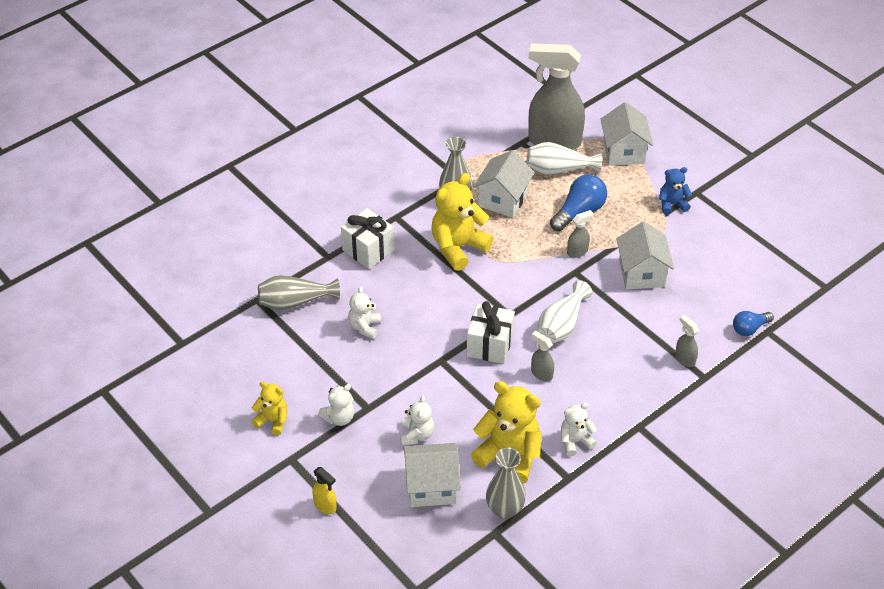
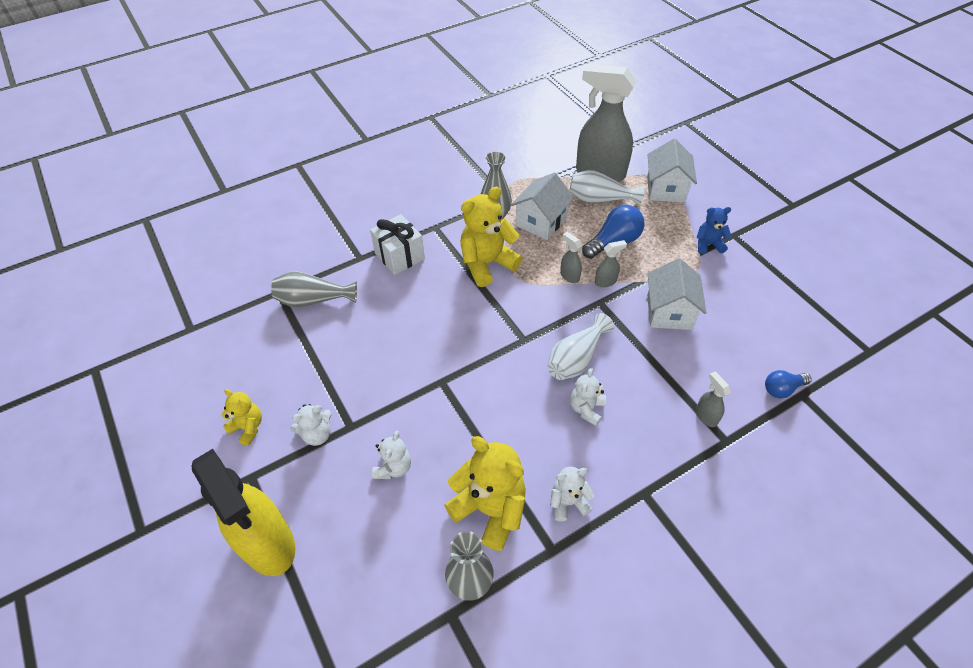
camera: 10 degrees right, 5 degrees up
yellow spray bottle [312,467,337,514] -> yellow spray bottle [191,449,295,576], size x2.47
white teddy bear [348,286,381,339] -> white teddy bear moved to [570,368,606,426]
white house [403,443,461,507] -> none
white gift [467,301,515,364] -> none
grey spray bottle [531,331,554,381] -> grey spray bottle moved to [560,232,582,283]

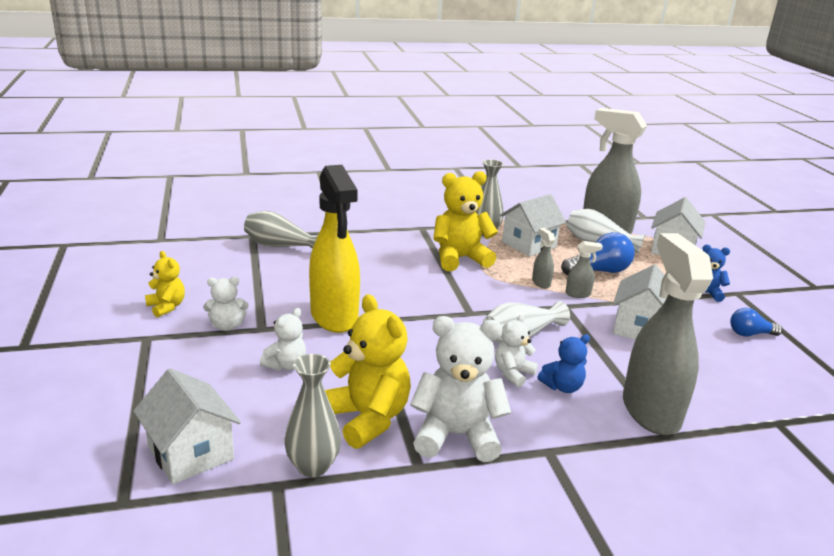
camera: 15 degrees right, 25 degrees down
yellow spray bottle [191,449,295,576] -> yellow spray bottle moved to [309,165,360,333]
white gift [370,214,425,275] -> none
white teddy bear [550,467,595,521] -> white teddy bear [410,316,511,462], size x1.84
grey spray bottle [696,371,731,427] -> grey spray bottle [623,233,713,435], size x2.47
blue light bulb [765,370,812,399] -> blue light bulb moved to [730,308,782,336]
none -> white house [133,368,241,484]
none -> blue teddy bear [538,334,590,393]

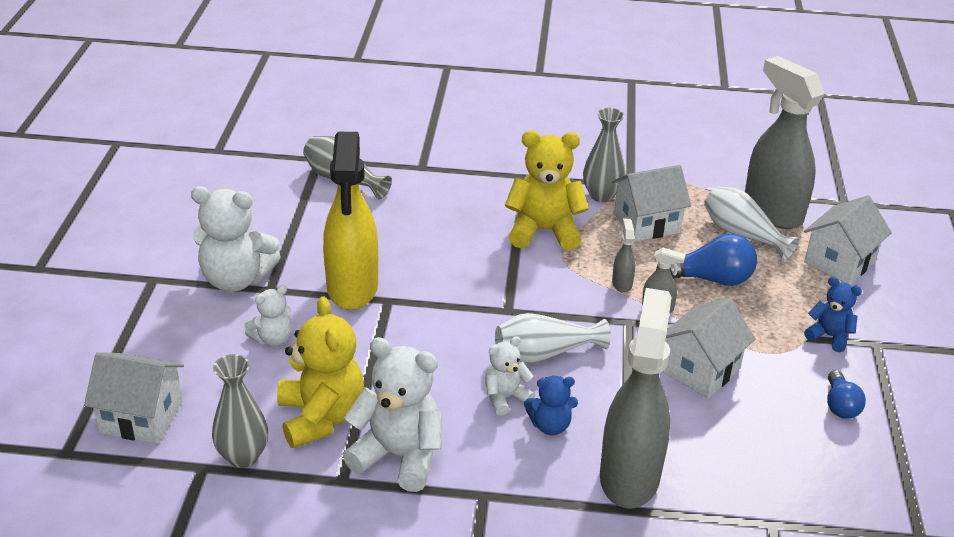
camera: 20 degrees right, 10 degrees up
white house [133,368,241,484] -> white house turned 60 degrees counterclockwise [84,352,184,444]
yellow teddy bear [145,251,185,318] -> none
white teddy bear [203,277,249,331] -> white teddy bear [191,186,281,292], size x1.84
blue light bulb [730,308,782,336] -> blue light bulb turned 105 degrees counterclockwise [827,370,866,419]

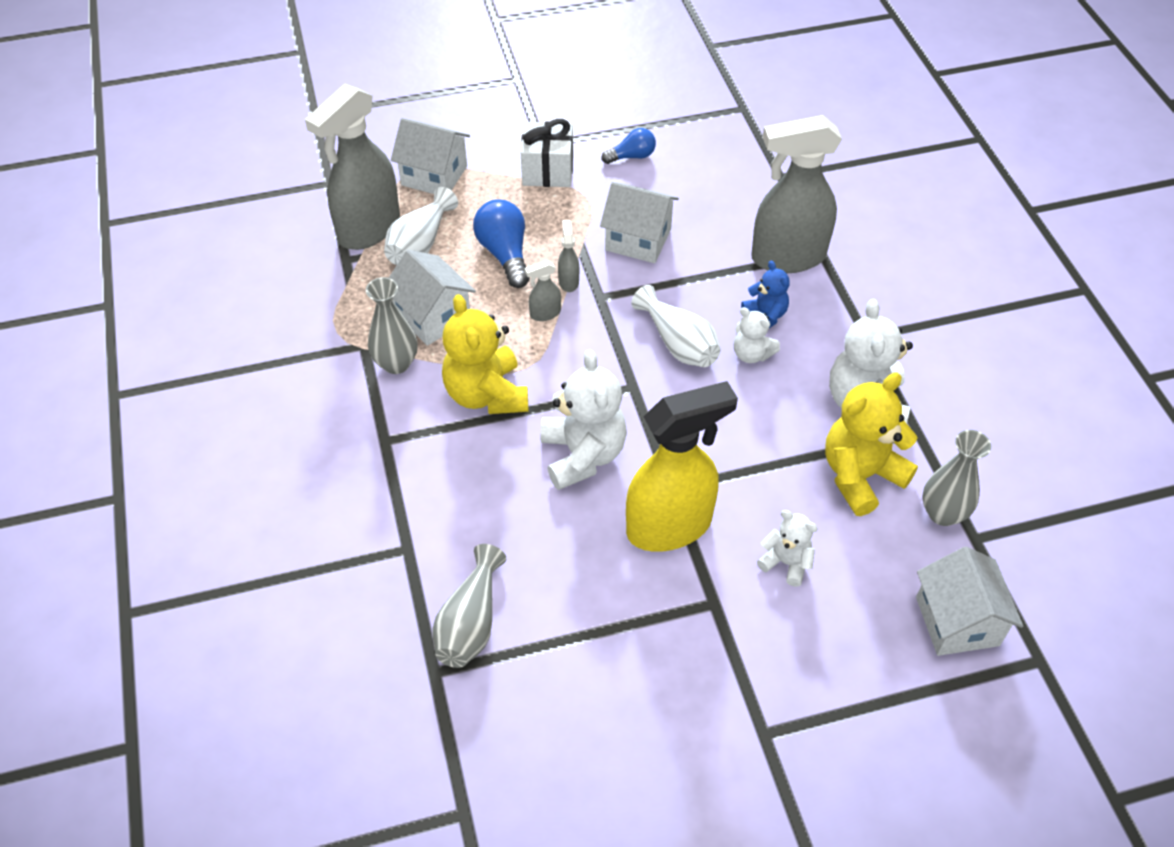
camera: 110 degrees left, 15 degrees up
white teddy bear [191,186,281,292] -> white teddy bear moved to [541,349,627,490]
blue teddy bear [804,277,862,352] -> white gift [521,119,573,187]

